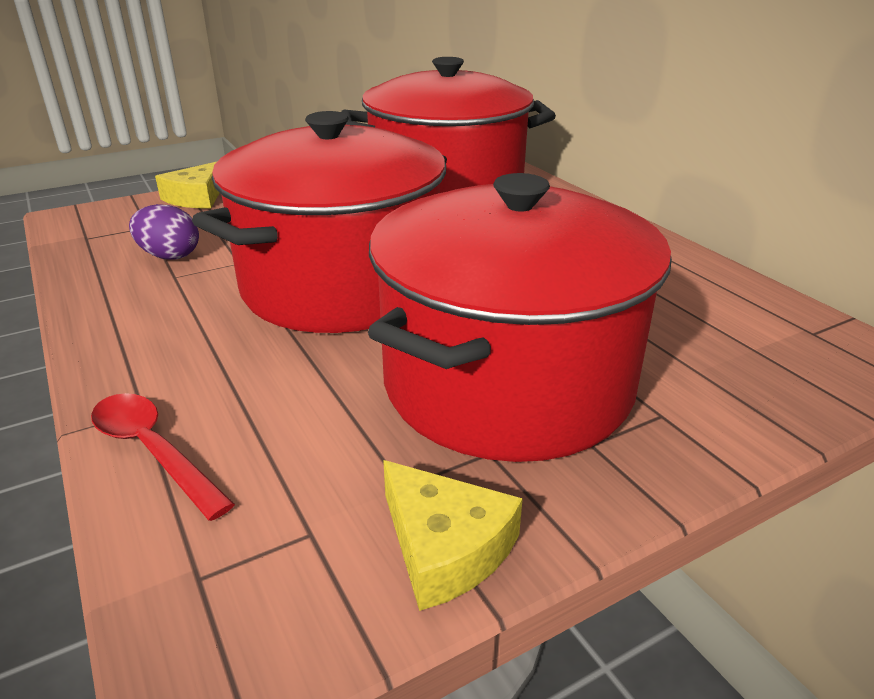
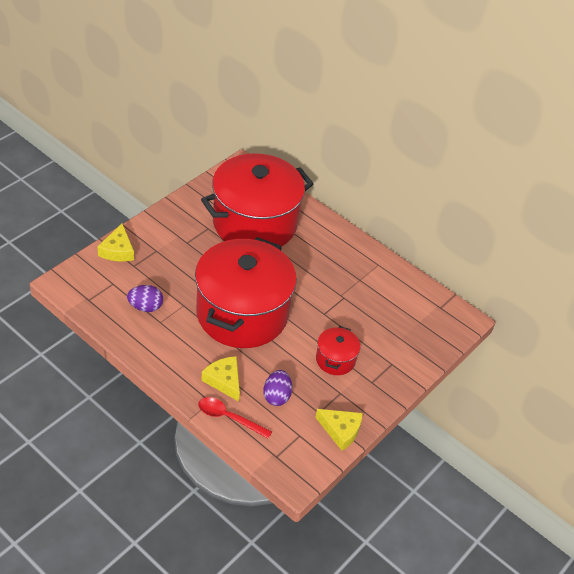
camera: 25 degrees left, 15 degrees up
red pot [368,173,672,462] -> red pot [316,326,360,375], size x0.43
none -> yellow cheese [201,356,240,402]
none -> purple egg [263,370,292,406]

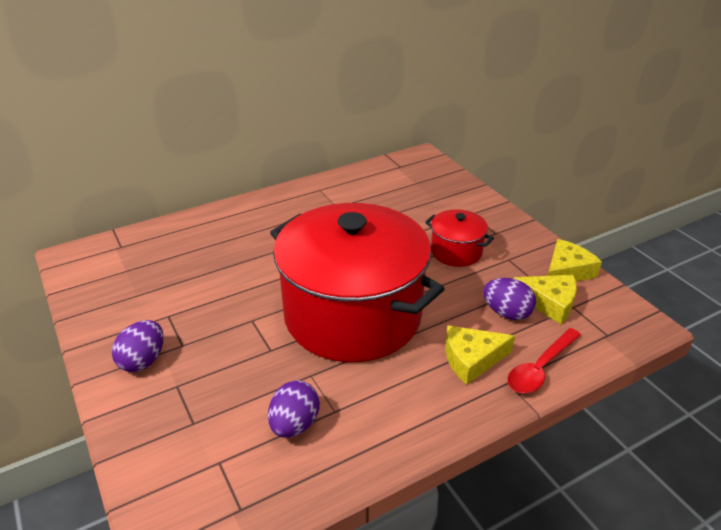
camera: 65 degrees left, 10 degrees down
yellow cheese [97,224,134,261] -> yellow cheese moved to [514,275,577,324]
red pot [201,153,314,246] -> none
none -> purple egg [112,320,164,372]

